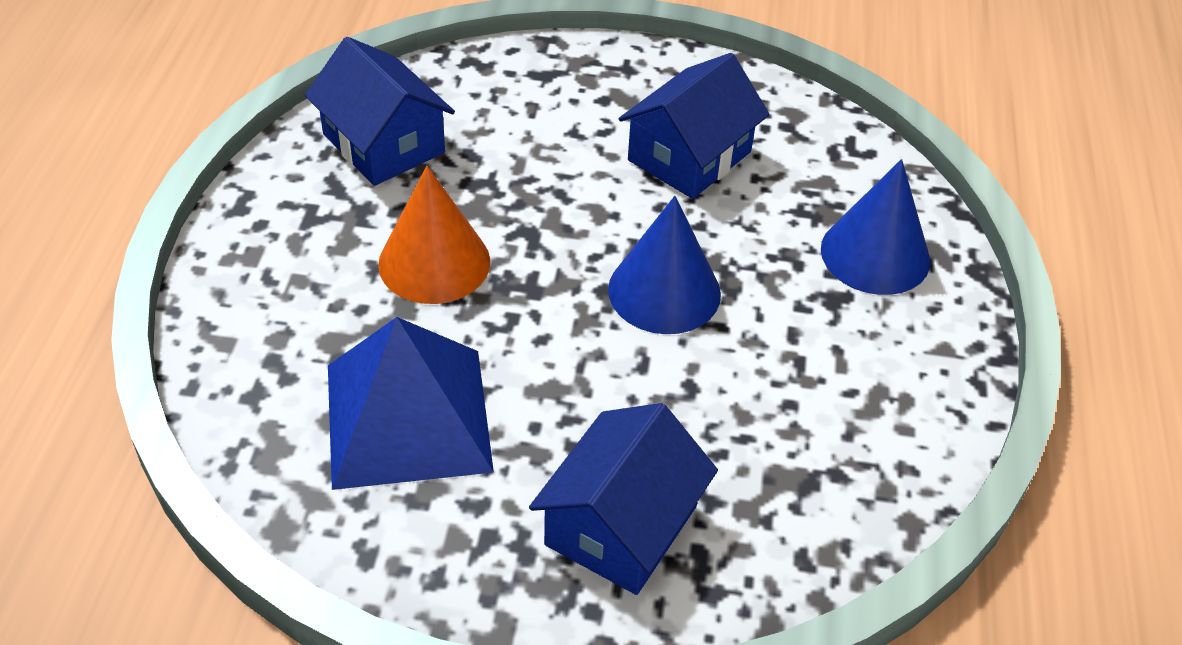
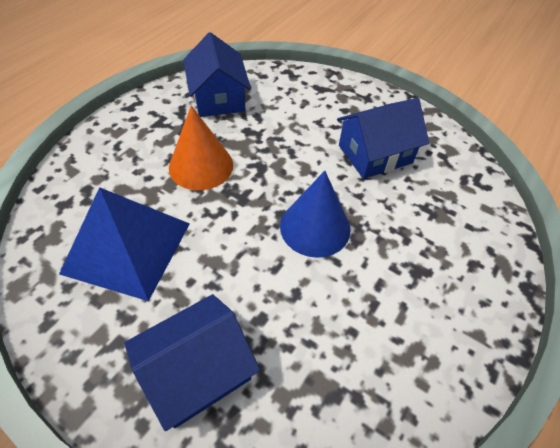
camera: 25 degrees right, 5 degrees up
blue cone [821,159,930,295] -> none

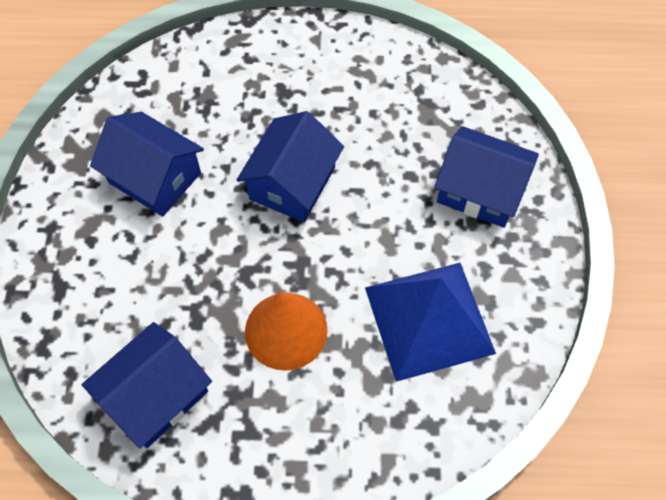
camera: 120 degrees left, 10 degrees up
blue cone [280,171,350,258] -> blue house [237,111,344,222]

